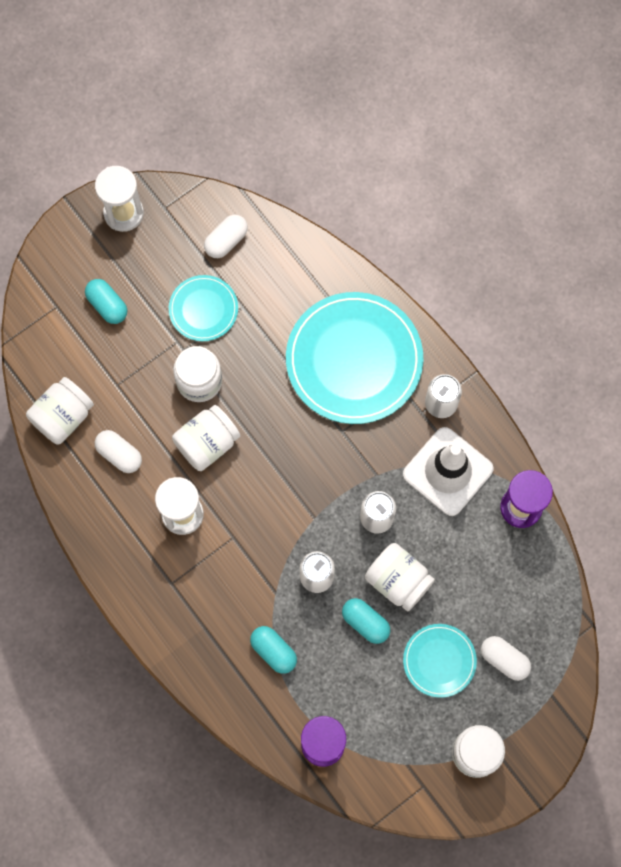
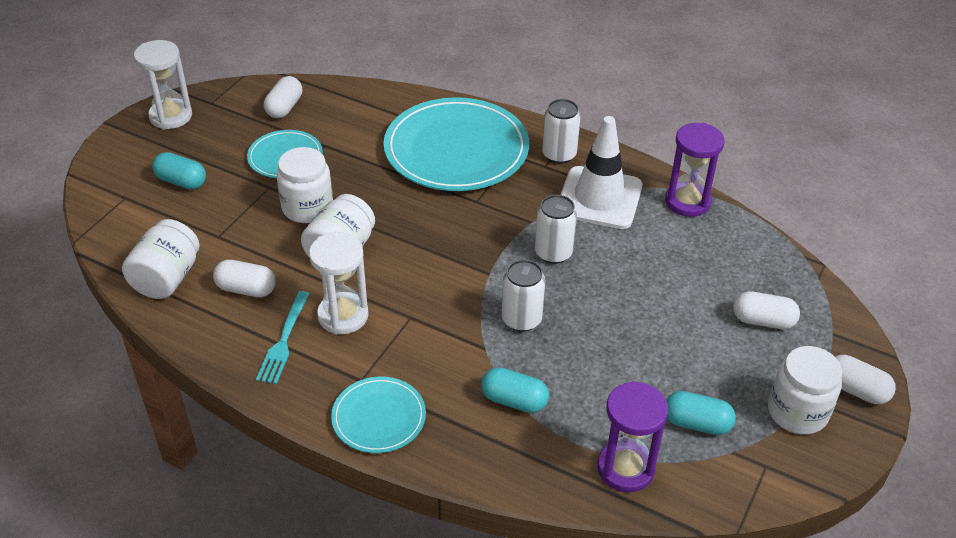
camera: 25 degrees left, 30 degrees down
turquoise capsule [342,598,390,644] -> turquoise capsule moved to [666,391,736,435]
white jar [365,543,435,611] -> none
turquoise plate [403,624,477,698] -> turquoise plate moved to [331,377,426,453]
none -> turquoise fork [256,291,310,384]
none -> white capsule [835,355,896,404]

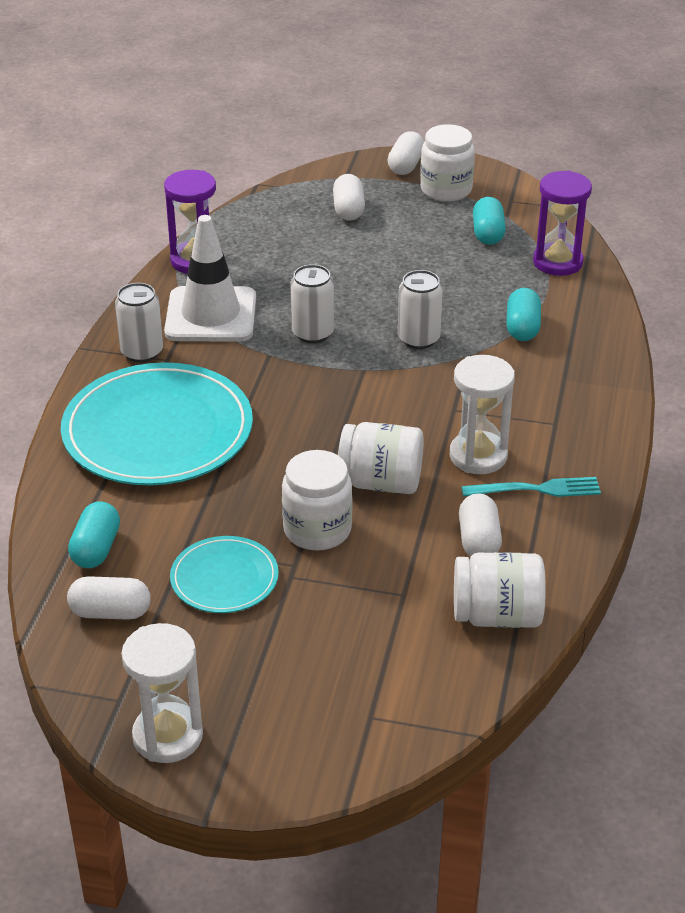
camera: 105 degrees left, 5 degrees down
turquoise capsule [152,152,206,190] -> turquoise capsule moved to [68,502,120,568]
turquoise plate [331,377,426,453] -> none

